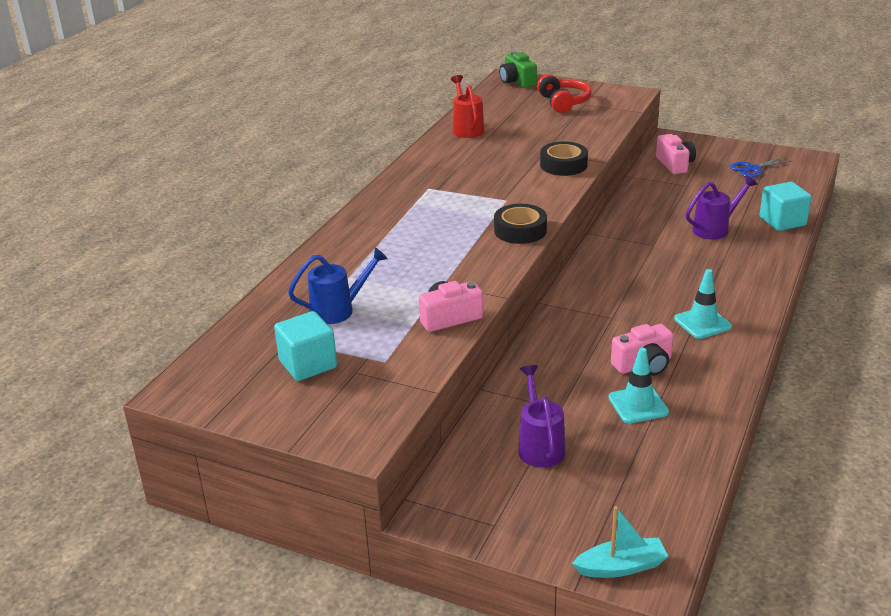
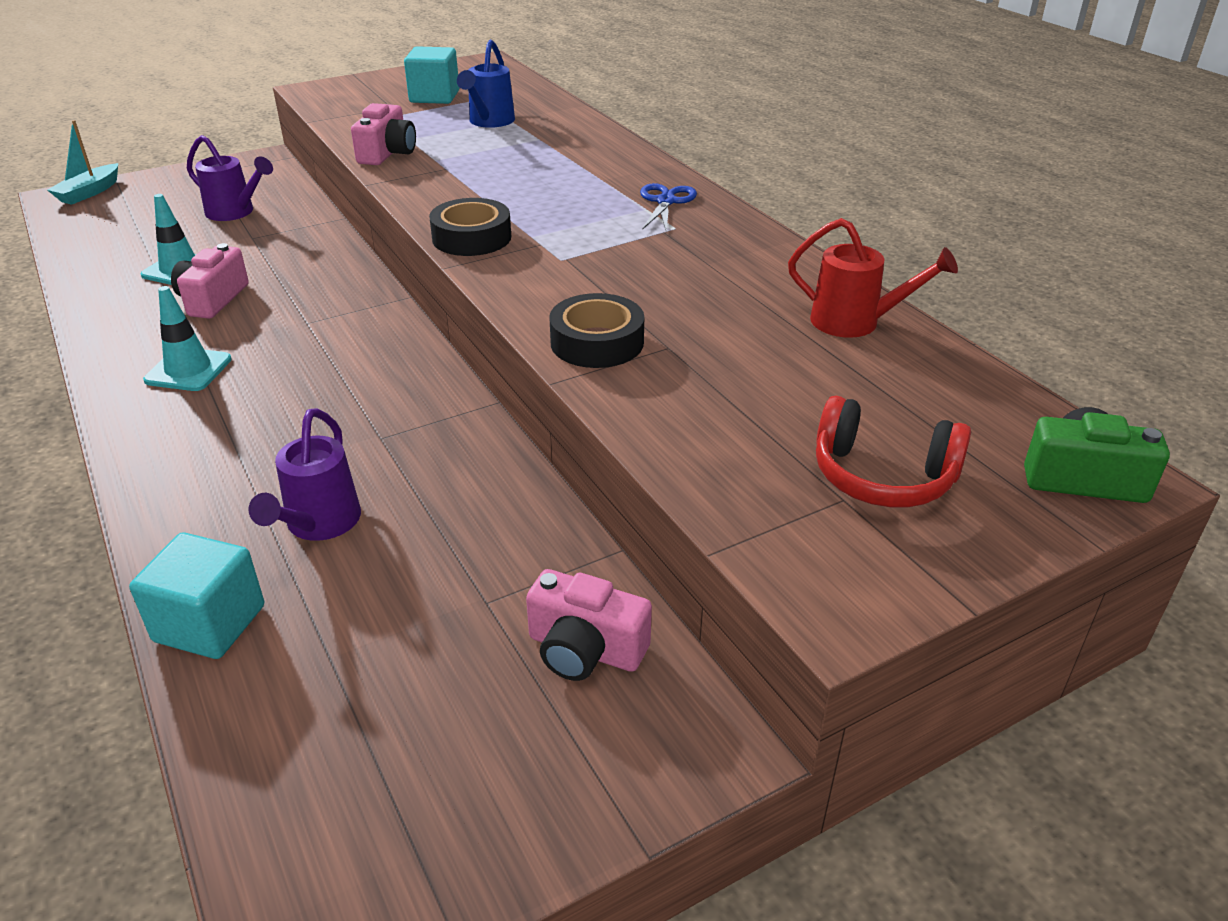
camera: 125 degrees right, 5 degrees up
blue scissors [730,157,791,178] -> blue scissors moved to [640,183,697,233]

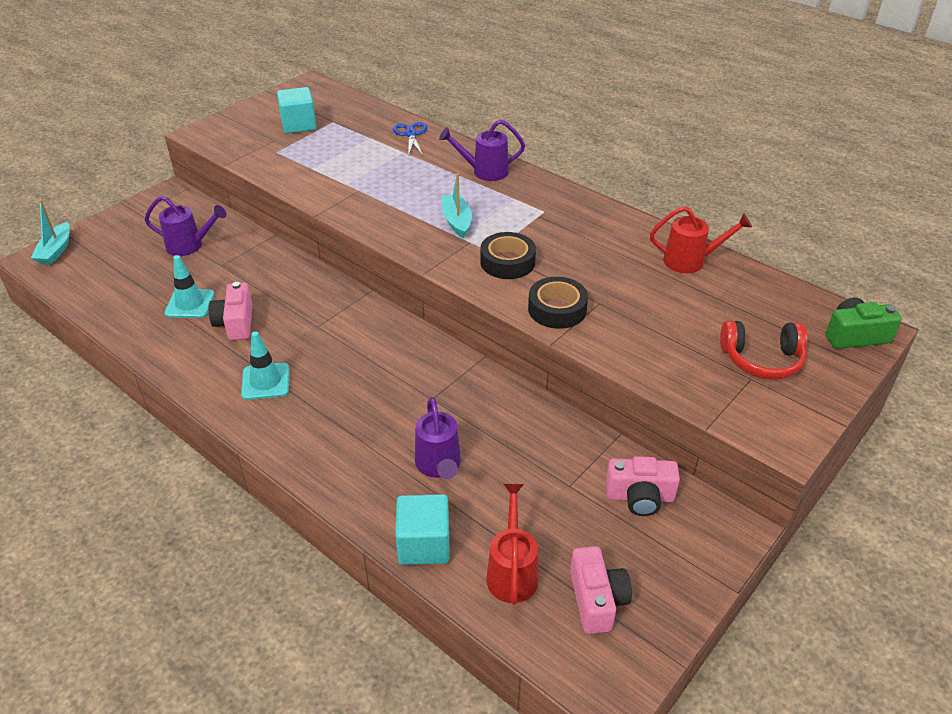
camera: 20 degrees left, 5 degrees up
pink camera [351,103,416,165] -> pink camera moved to [570,546,632,634]
black tape [429,198,511,256] -> black tape moved to [480,232,536,279]
blue watering can [457,40,515,128] -> none
blue scissors [640,183,697,233] -> blue scissors moved to [393,122,427,156]
none -> purple watering can [439,119,525,181]
none -> turquoise boat [442,173,472,238]
none -> red watering can [486,484,538,605]

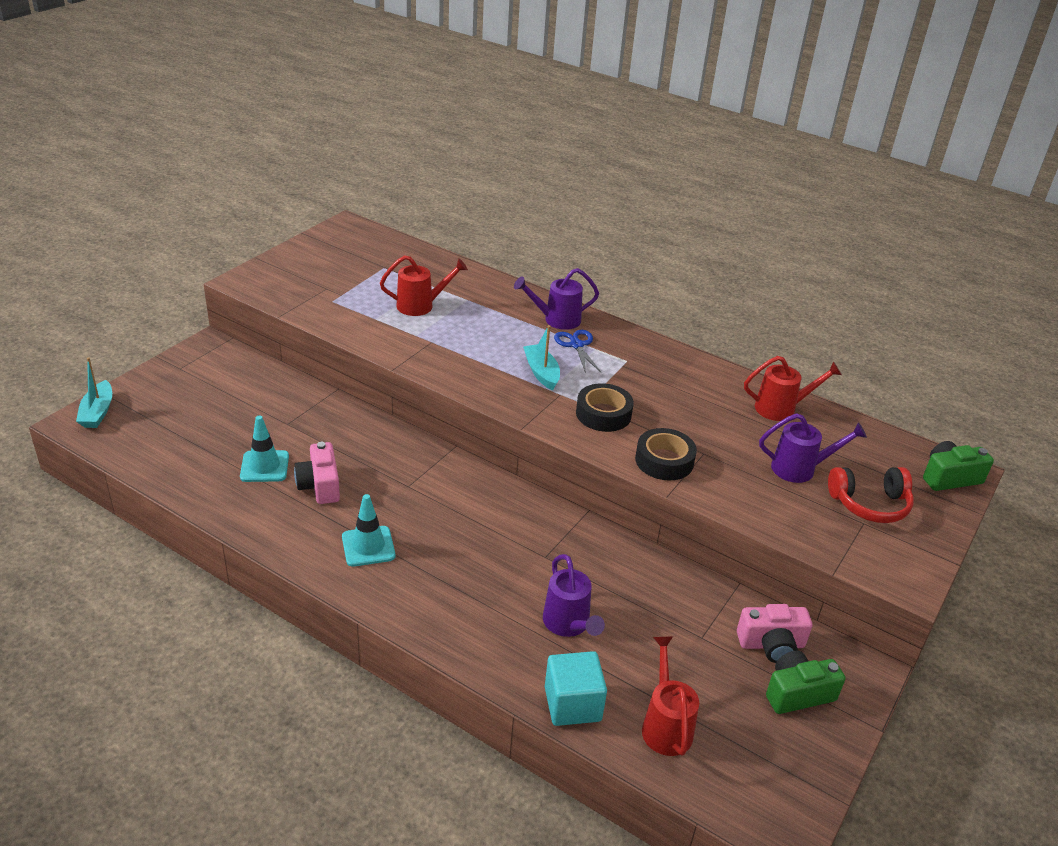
camera: 10 degrees left, 5 degrees down
purple watering can [145,196,227,256] -> purple watering can moved to [759,413,867,483]
turquoise cube [277,87,317,134] -> none
blue scissors [393,122,427,156] -> blue scissors moved to [554,330,601,373]
pink camera [570,546,632,634] -> none
none -> red watering can [380,255,468,316]
none -> green camera [766,651,846,714]

